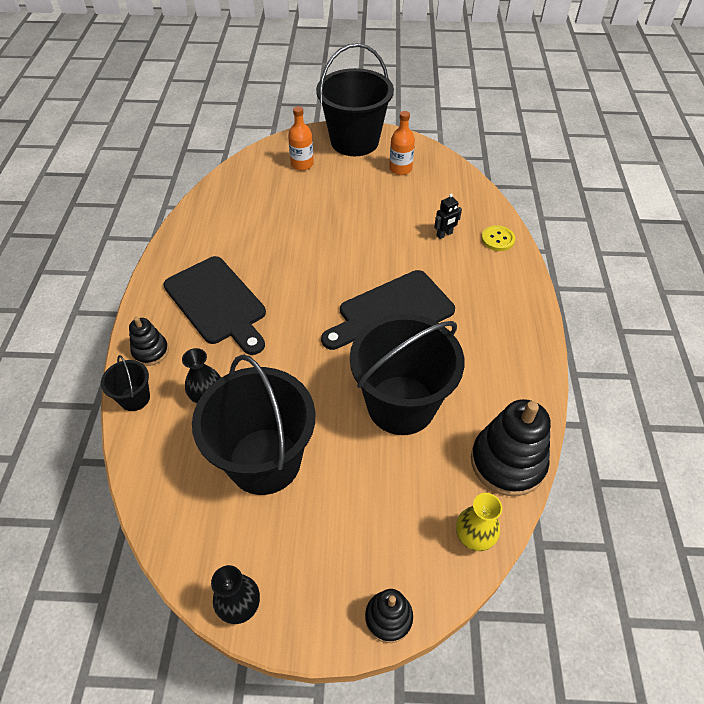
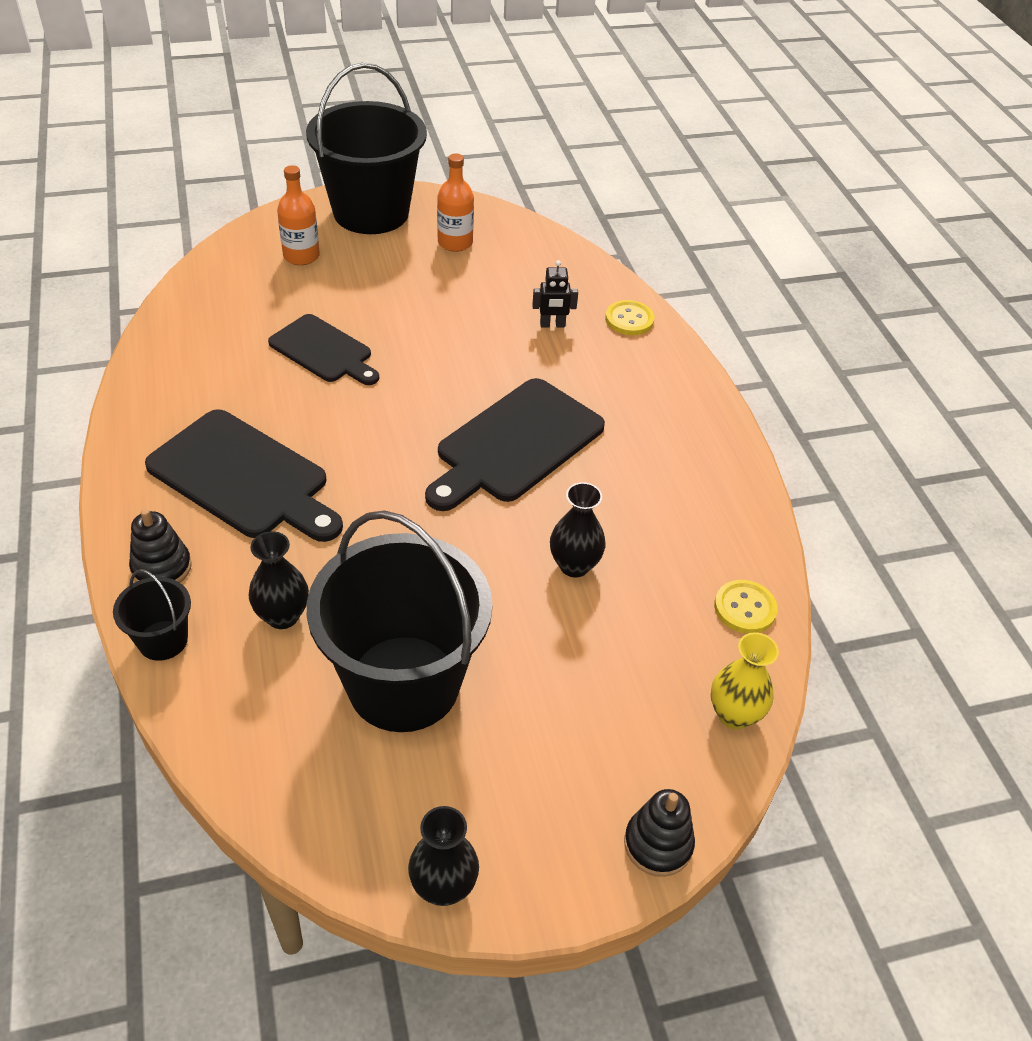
camera: 20 degrees left, 5 degrees down
black bucket [350,314,465,435] -> black vase [550,482,606,578]
black robot [434,194,462,239] -> black robot turned 45 degrees clockwise [532,260,578,327]
black stacking toy [471,399,551,496] -> yellow button [714,580,778,634]
none -> black cutting board [268,314,379,385]

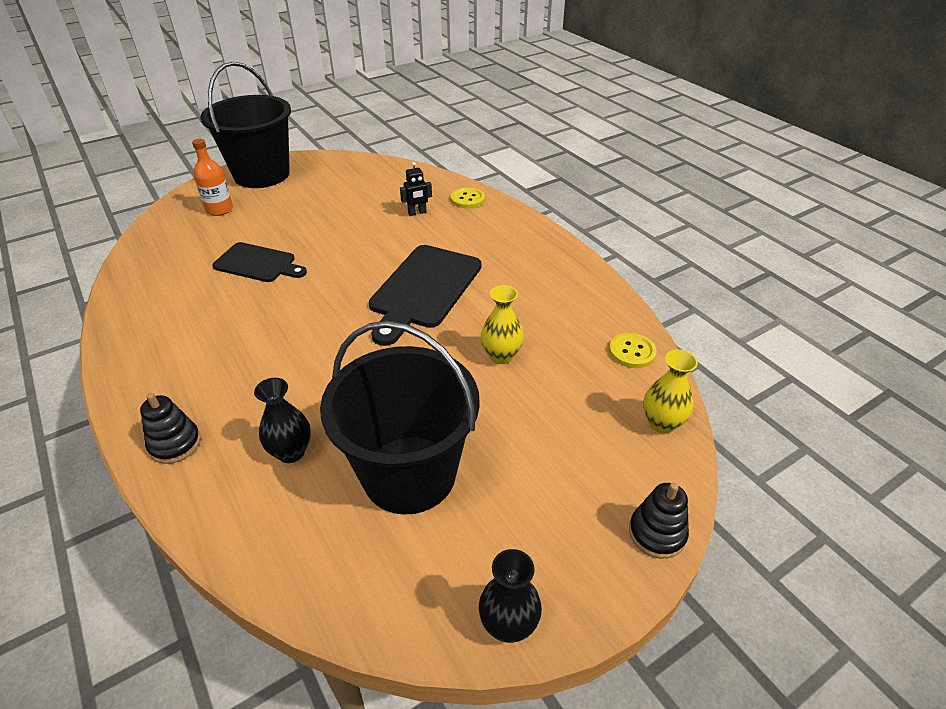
camera: 15 degrees left, 5 degrees down
black bucket [113,569,191,661] -> none
black cutting board [145,409,343,542] -> none
orange bottle [437,154,474,252] -> none
black vase [550,482,606,578] -> yellow vase [481,285,524,364]

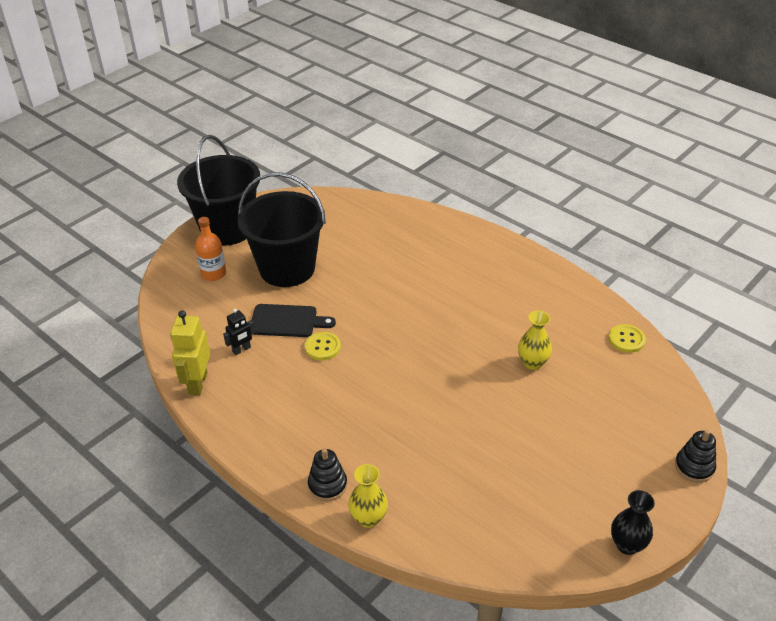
camera: 15 degrees left, 0 degrees up
black vase [254,378,311,463] -> none
black bucket [320,321,480,514] -> black bucket moved to [238,172,326,287]
black cutting board [369,245,482,346] -> none
black robot [400,162,432,216] -> black robot moved to [223,309,255,355]
yellow button [451,187,485,208] -> yellow button moved to [305,332,341,361]
yellow vase [643,350,698,434] -> yellow vase moved to [348,464,388,528]
none -> yellow robot [170,311,210,396]

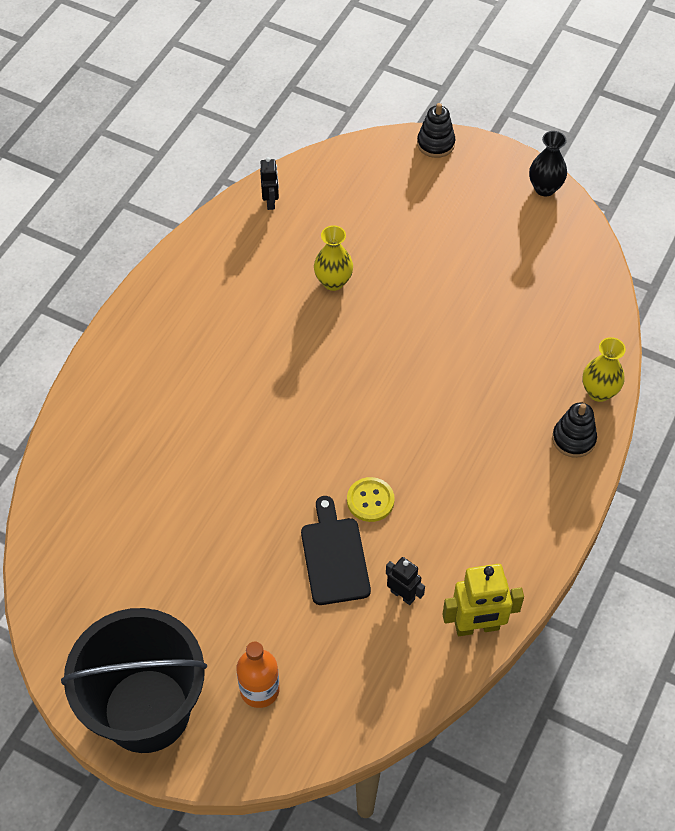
camera: 105 degrees left, 15 degrees up
black bucket [238,172,326,287] -> none
yellow button [608,324,646,353] -> black robot [260,157,279,210]

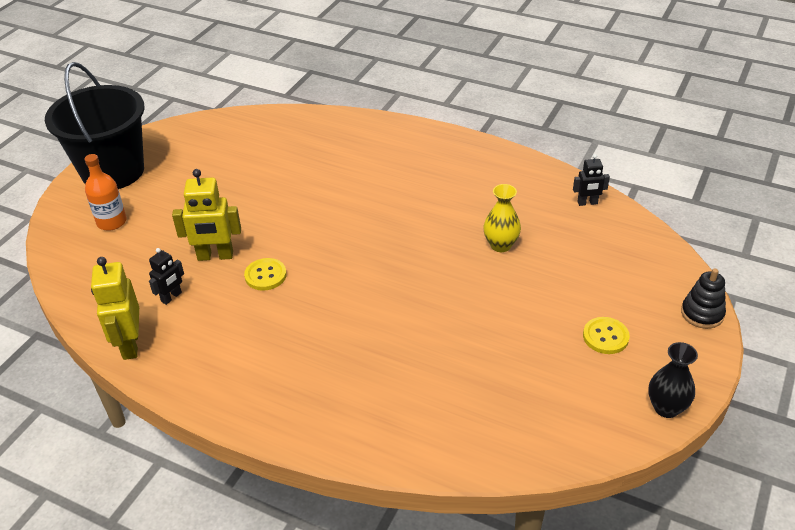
camera: 90 degrees right, 15 degrees down
black cutting board [301,496,371,605] -> yellow robot [172,169,241,261]
black stacking toy [552,402,597,458] -> none
yellow vase [583,337,626,402] -> none
none -> yellow button [583,317,630,354]

